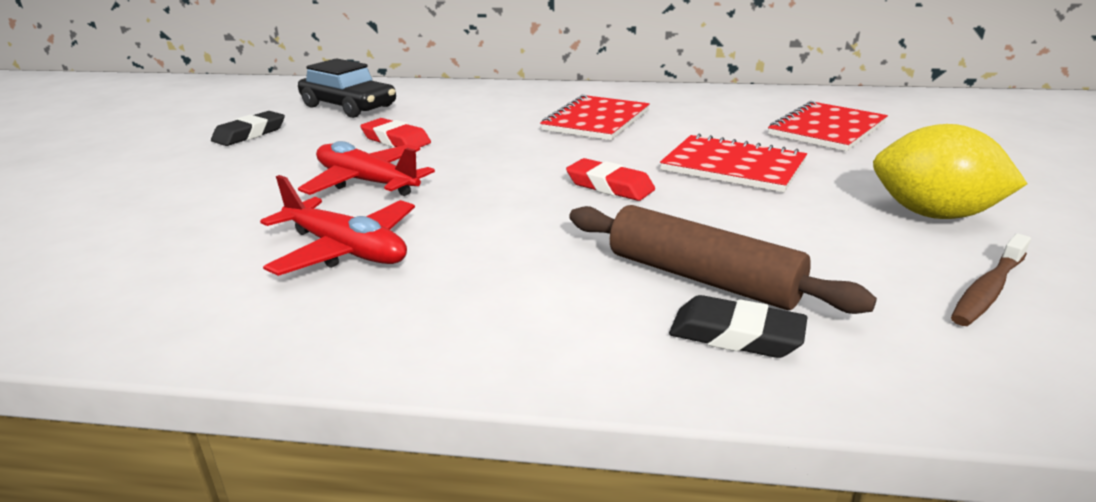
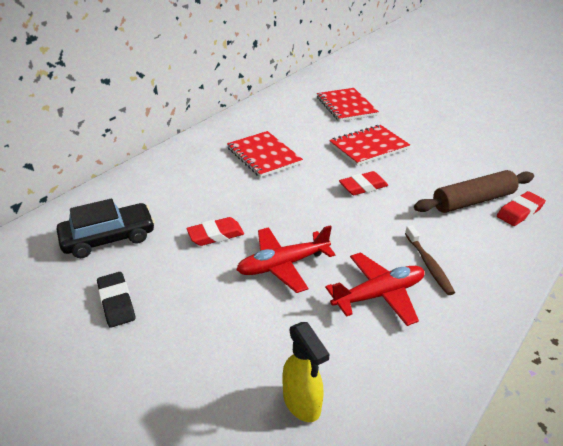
camera: 60 degrees left, 10 degrees up
black eraser [669,295,808,358] -> red eraser [497,191,546,226]
yellow lemon [873,124,1027,219] -> none
brown toothbrush [951,233,1031,326] -> brown toothbrush moved to [405,225,455,295]
none -> yellow spray bottle [282,322,329,422]

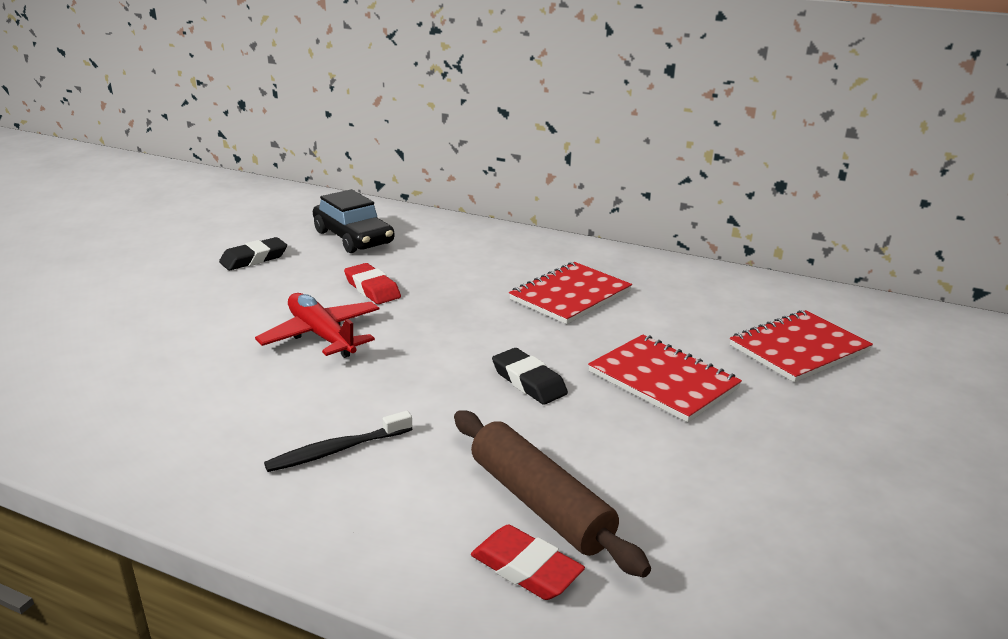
camera: 75 degrees right, 10 degrees down
yellow spray bottle [282,322,329,422] -> none
red plane [325,252,424,326] -> none
red eraser [339,171,388,195] -> black eraser [492,348,568,405]
brown toothbrush [405,225,455,295] -> black toothbrush [264,411,412,472]

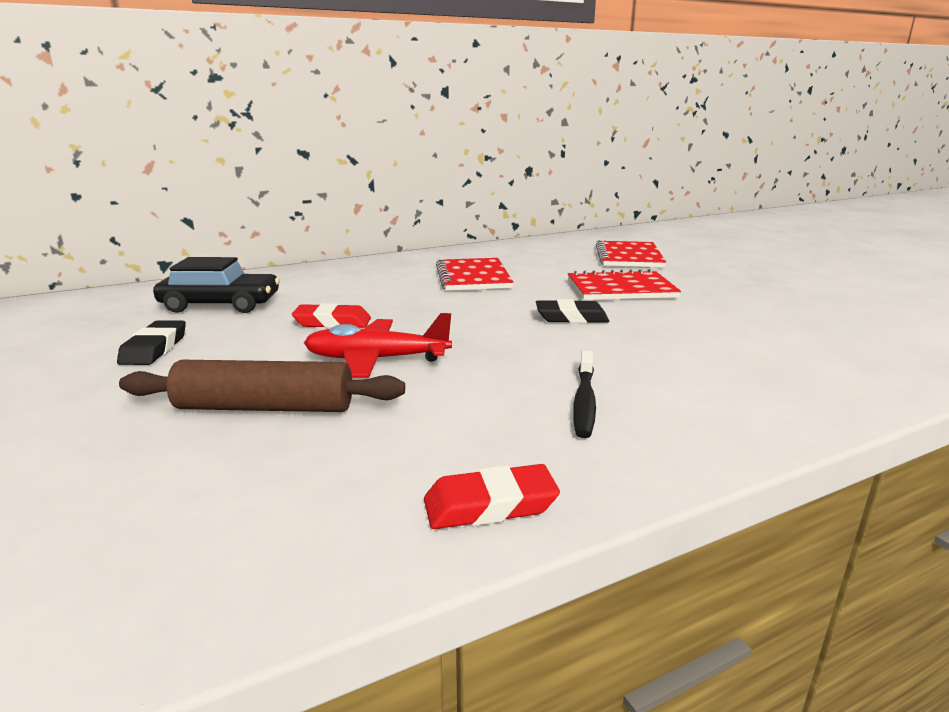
camera: 50 degrees left, 5 degrees down
brown rolling pin [454,410,651,578] -> brown rolling pin moved to [119,360,405,412]
red eraser [471,525,585,600] -> red eraser moved to [424,464,560,529]

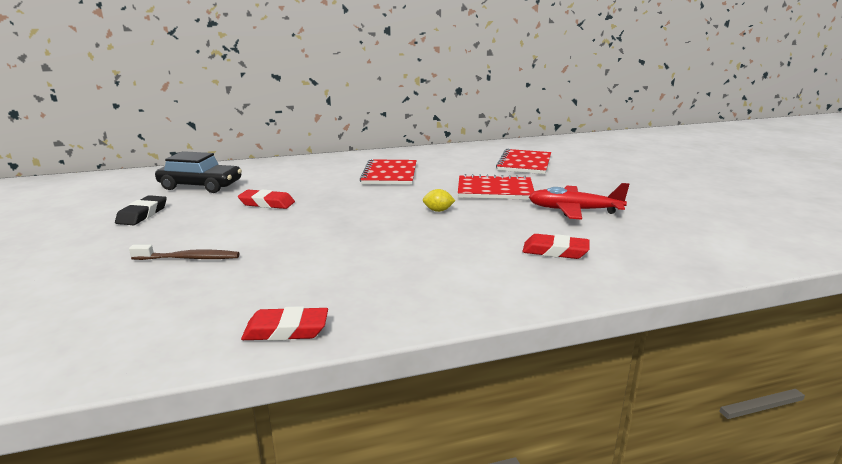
camera: 10 degrees right, 0 degrees up
brown rolling pin [119,360,405,412] -> brown toothbrush [129,245,240,260]
red plane [304,313,452,378] -> red plane moved to [529,183,629,220]
black eraser [536,299,609,323] -> yellow lemon [423,189,455,212]
black toothbrush [573,351,596,438] -> none
none -> red eraser [522,234,590,259]

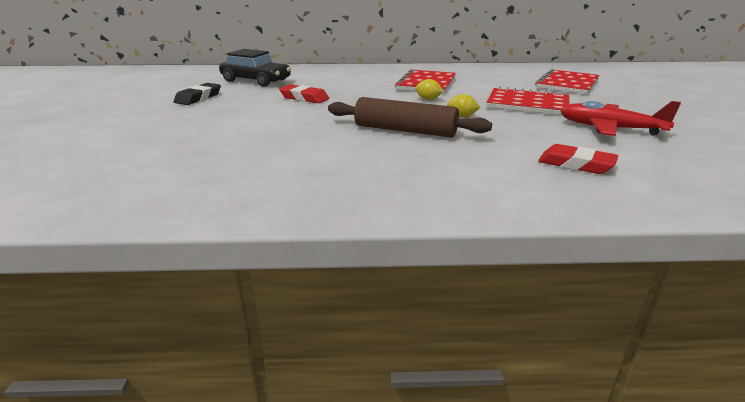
camera: 15 degrees right, 5 degrees up
brown toothbrush [129,245,240,260] -> none
red eraser [241,306,328,341] -> none
none -> brown rolling pin [328,97,492,138]
none -> yellow lemon [415,79,444,100]

